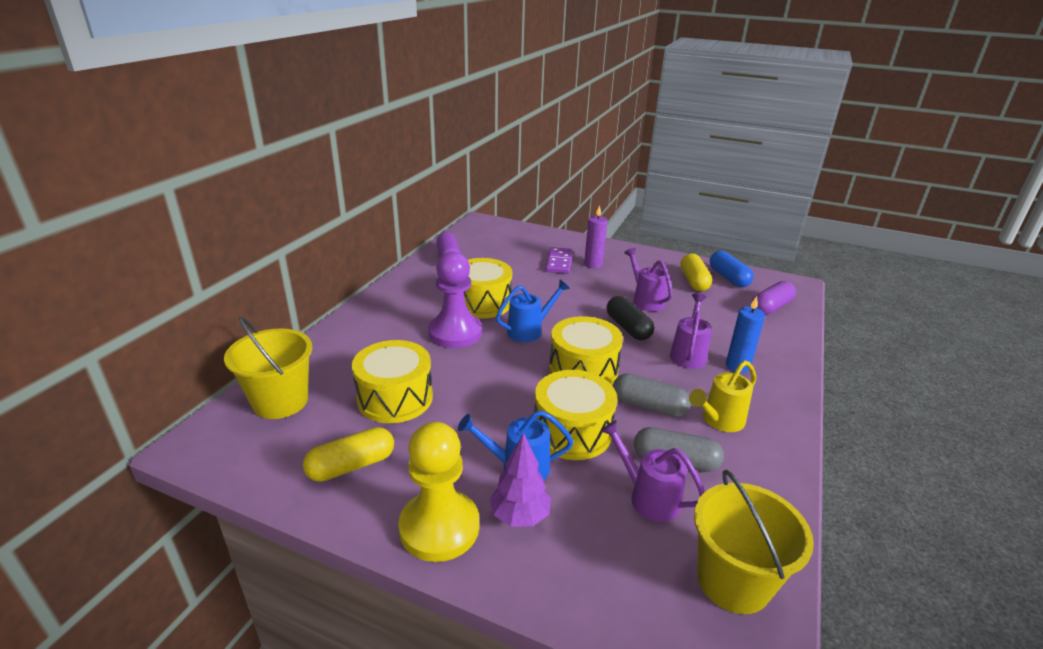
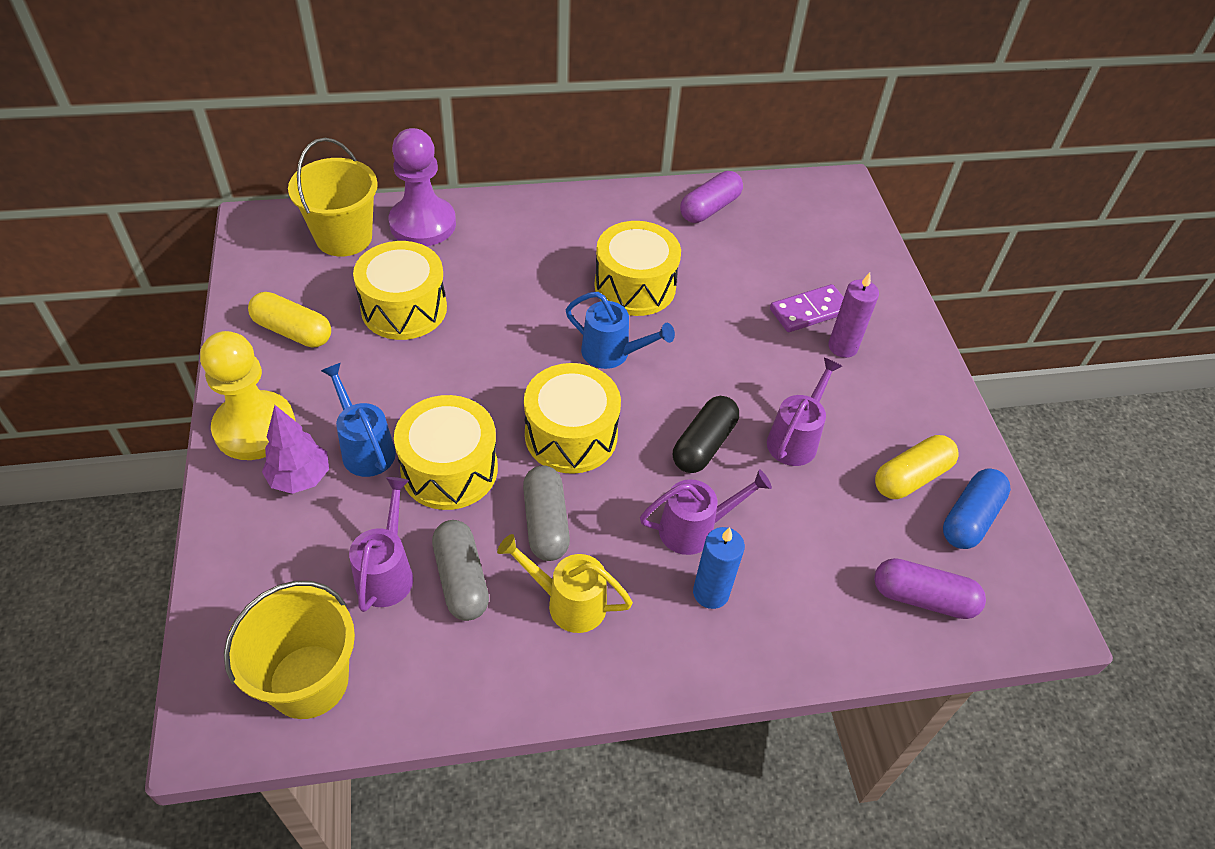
camera: 55 degrees right, 20 degrees up
purple pawn [428,252,482,348] -> purple pawn moved to [389,128,456,246]

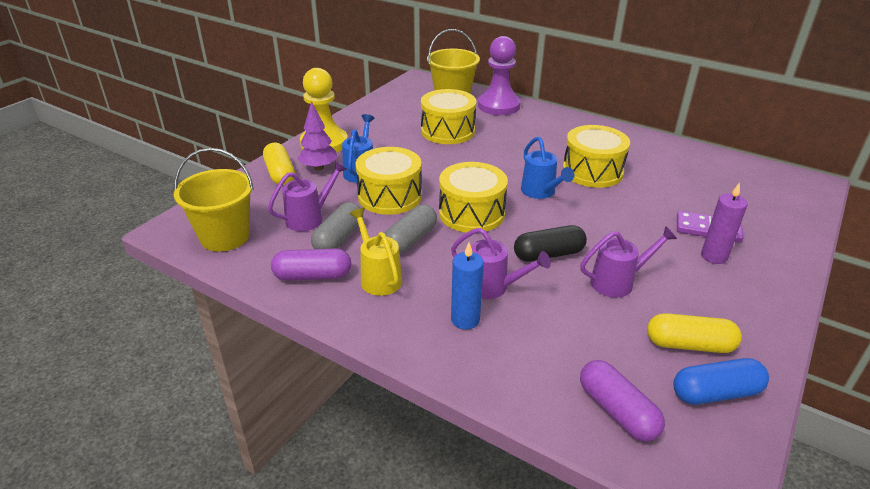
camera: 45 degrees right, 15 degrees down
yellow capsule [248,292,331,347] -> yellow capsule moved to [263,143,295,185]
purple capsule [680,171,743,223] -> purple capsule moved to [271,249,351,281]

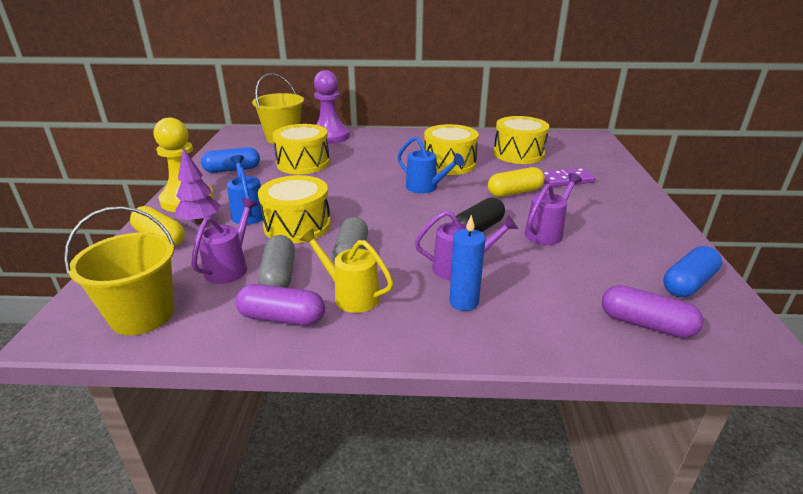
camera: 30 degrees left, 5 degrees down
purple capsule [271,249,351,281] -> purple capsule turned 45 degrees clockwise [236,284,325,326]
yellow drum [439,162,508,233] -> yellow drum moved to [493,116,549,164]
yellow capsule [647,313,742,353] -> yellow capsule moved to [488,167,545,197]
purple candle [701,182,748,264] -> none
none -> blue capsule [201,147,260,173]

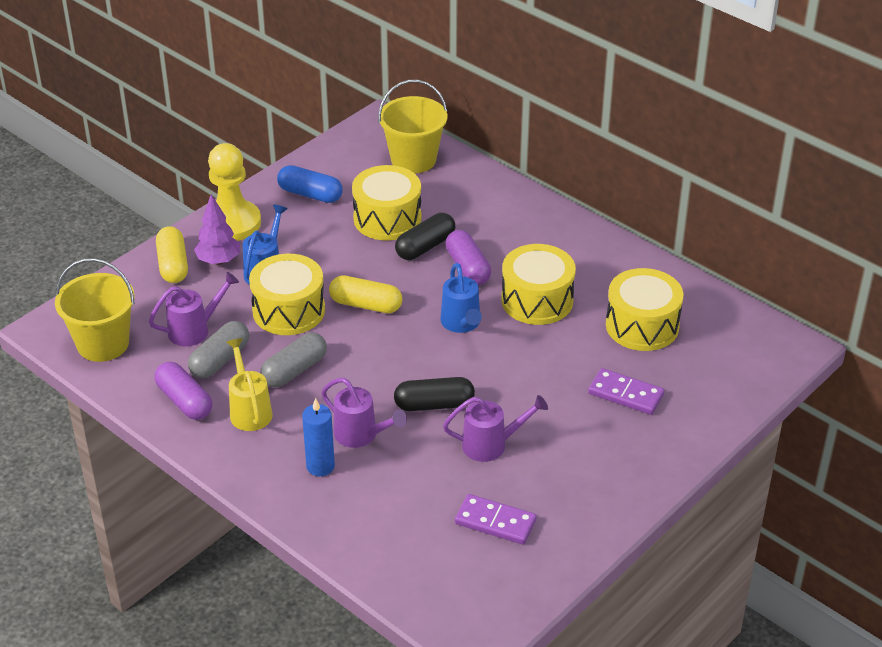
camera: 40 degrees right, 10 degrees up
purple pawn [314,70,350,144] -> none
yellow capsule [488,167,545,197] -> yellow capsule moved to [329,275,402,313]
purple capsule [602,285,704,338] -> purple capsule moved to [445,230,491,285]
blue capsule [663,246,722,297] -> none
none -> black capsule [395,213,455,260]
none -> purple domino [455,494,537,545]

